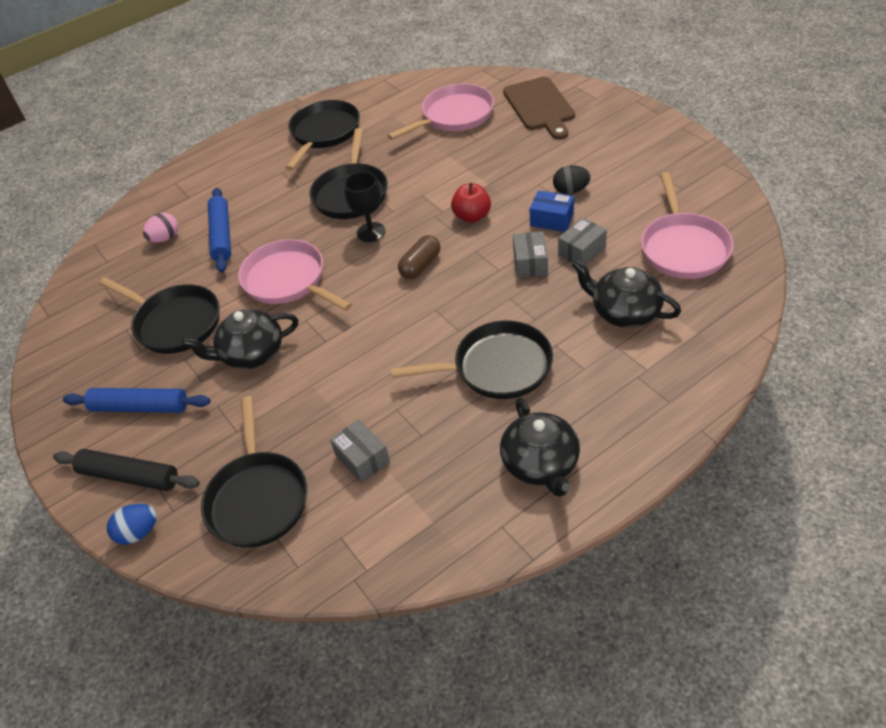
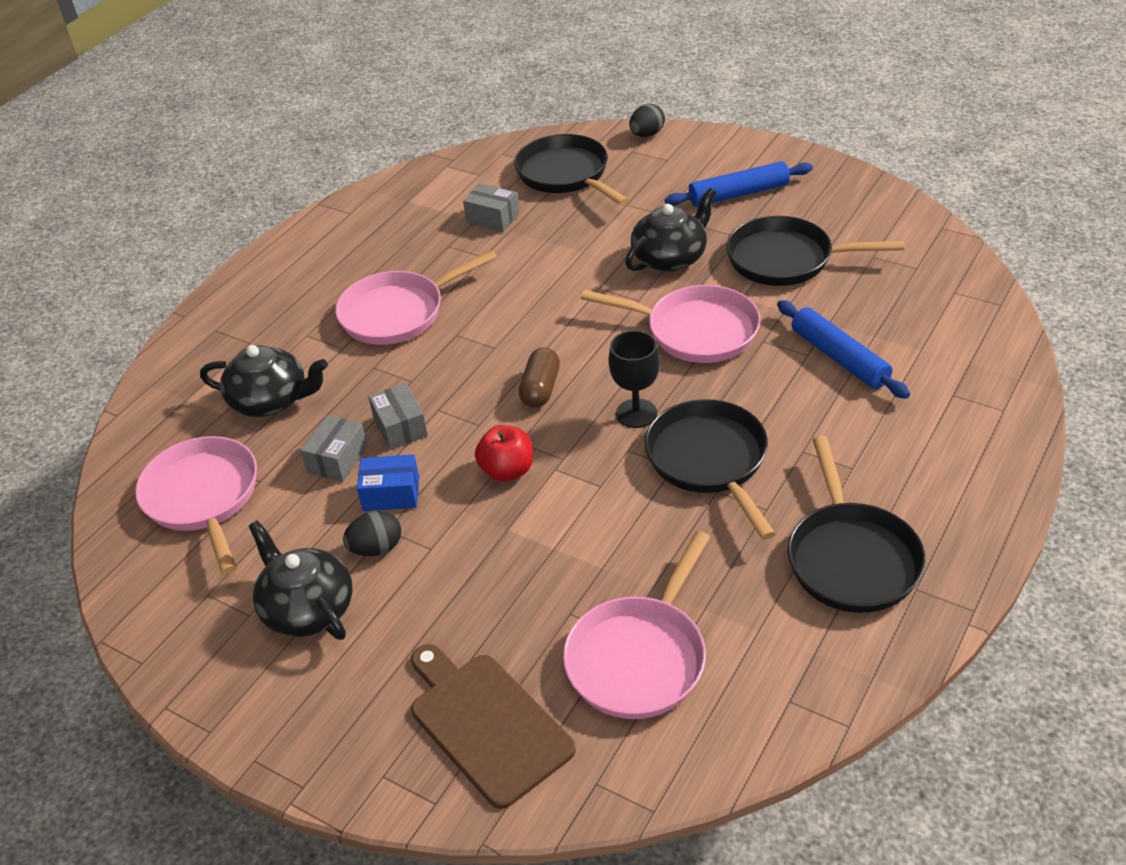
camera: 155 degrees right, 5 degrees down
black rolling pin [53,449,200,491] -> none
blue egg [107,504,157,544] -> black egg [629,104,665,137]
pink egg [143,213,178,243] -> none
black pan [391,321,553,399] -> pink pan [335,250,497,345]
black teapot [500,397,580,497] -> black teapot moved to [249,521,353,640]

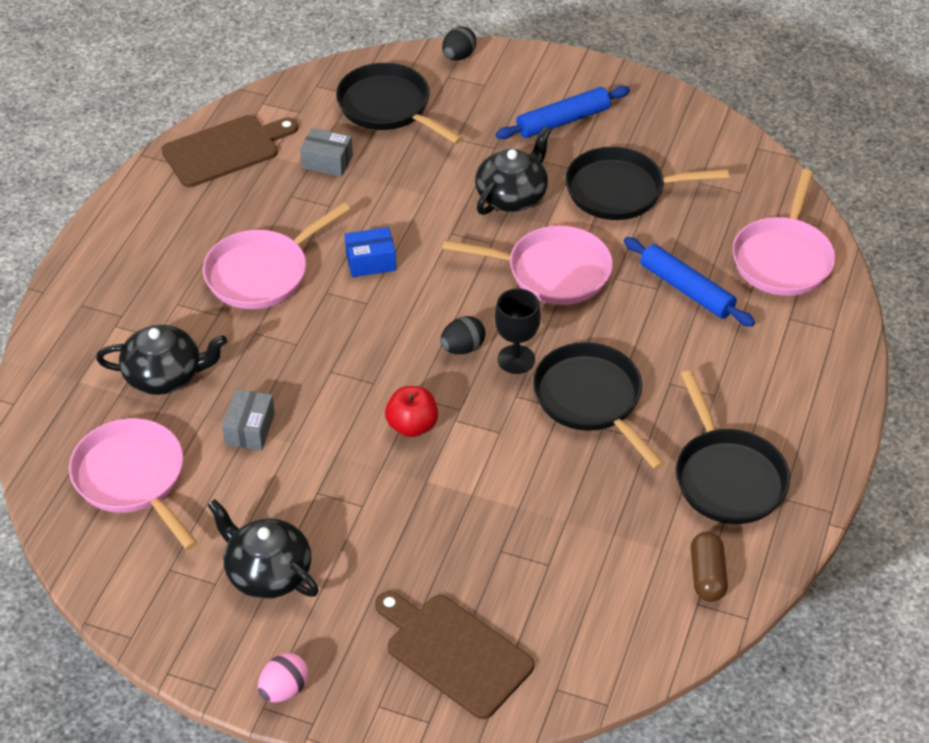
camera: 15 degrees left, 5 degrees up
black egg [343,511,401,556] -> black egg moved to [440,316,486,354]
blue box [357,454,419,511] -> blue box moved to [345,227,396,277]
grey box [368,383,428,450] -> none
brown capsule [519,347,560,408] -> brown capsule moved to [691,532,728,602]
pink pan [563,531,710,719] -> pink pan moved to [732,169,835,296]
none -> brown cutting board [162,115,298,187]
none -> pink egg [258,653,308,703]

